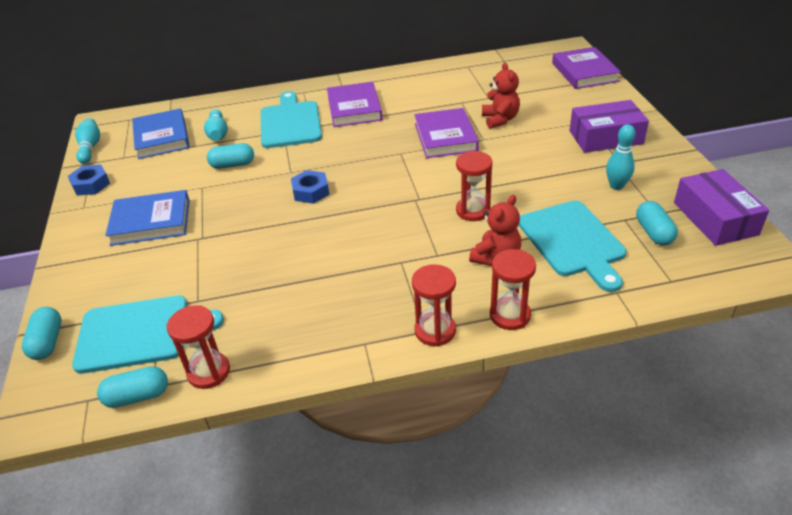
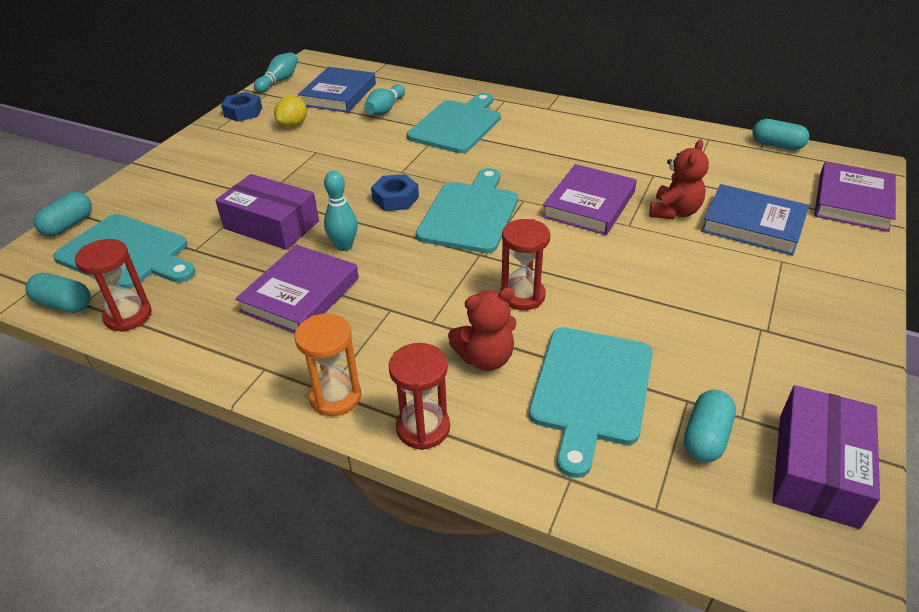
camera: 35 degrees right, 0 degrees up
blue book [105,190,190,246] -> blue book moved to [701,184,809,255]
turquoise capsule [207,143,254,169] -> turquoise capsule moved to [752,119,809,150]
purple book [327,82,382,127] -> purple book moved to [235,245,359,334]
red hourglass [412,264,456,347] -> orange hourglass [295,314,361,416]
purple box [569,100,649,153] -> purple box moved to [215,174,319,250]
turquoise bowling pin [606,124,636,190] -> turquoise bowling pin moved to [324,171,358,251]
none -> yellow lemon [274,96,307,127]
none -> turquoise cutting board [416,168,518,253]

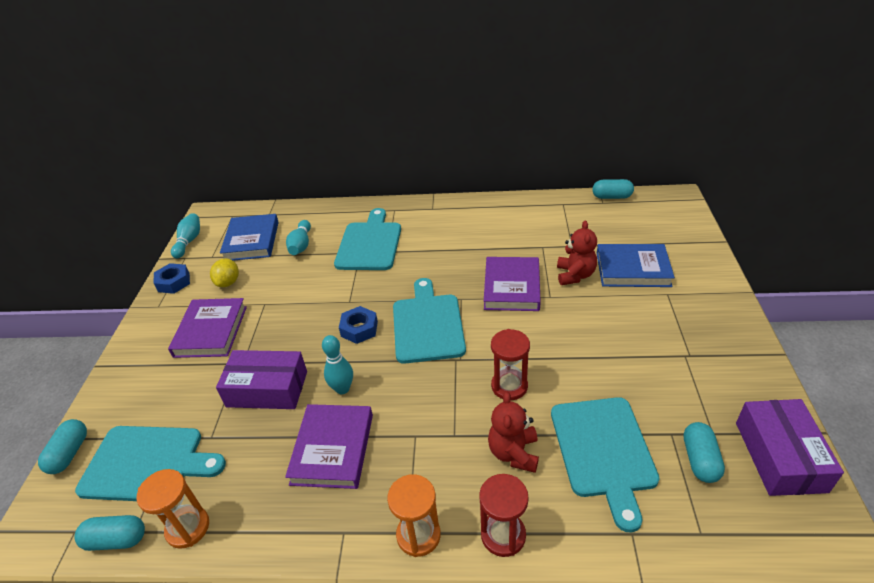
camera: 20 degrees left, 0 degrees up
red hourglass [75,239,152,332] -> orange hourglass [137,469,209,549]
red teddy bear [448,287,517,371] -> red teddy bear turned 135 degrees clockwise [488,391,539,473]
purple book [814,162,896,232] -> purple book moved to [168,298,247,358]

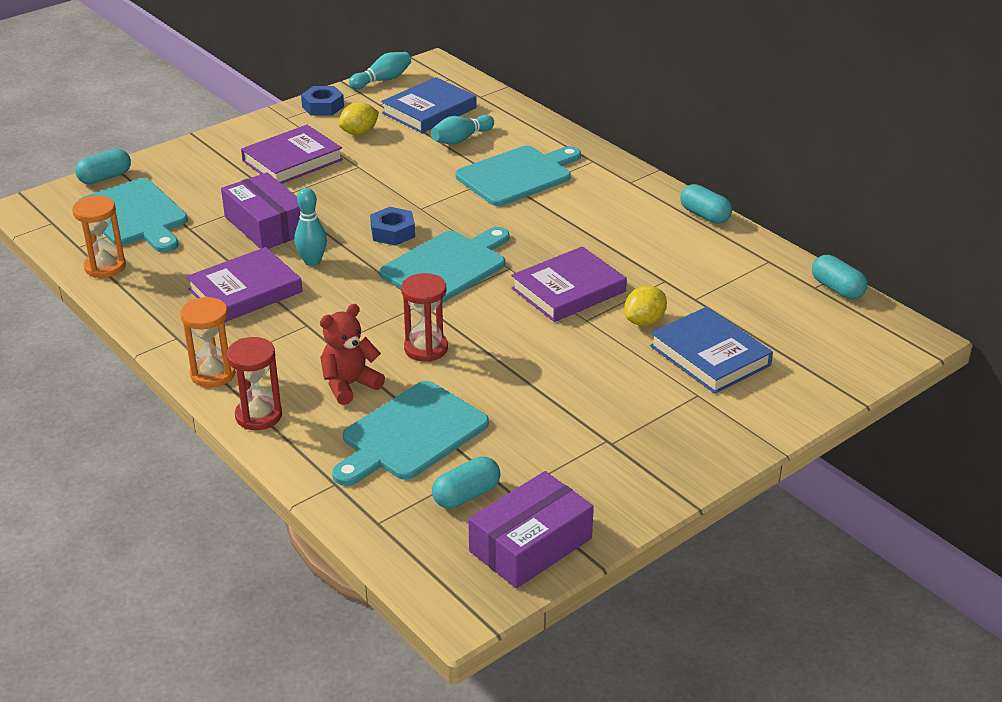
camera: 45 degrees right, 5 degrees down
turquoise capsule [75,515,145,551] -> turquoise capsule moved to [680,184,732,224]
red teddy bear [557,221,597,285] -> yellow lemon [624,286,667,326]

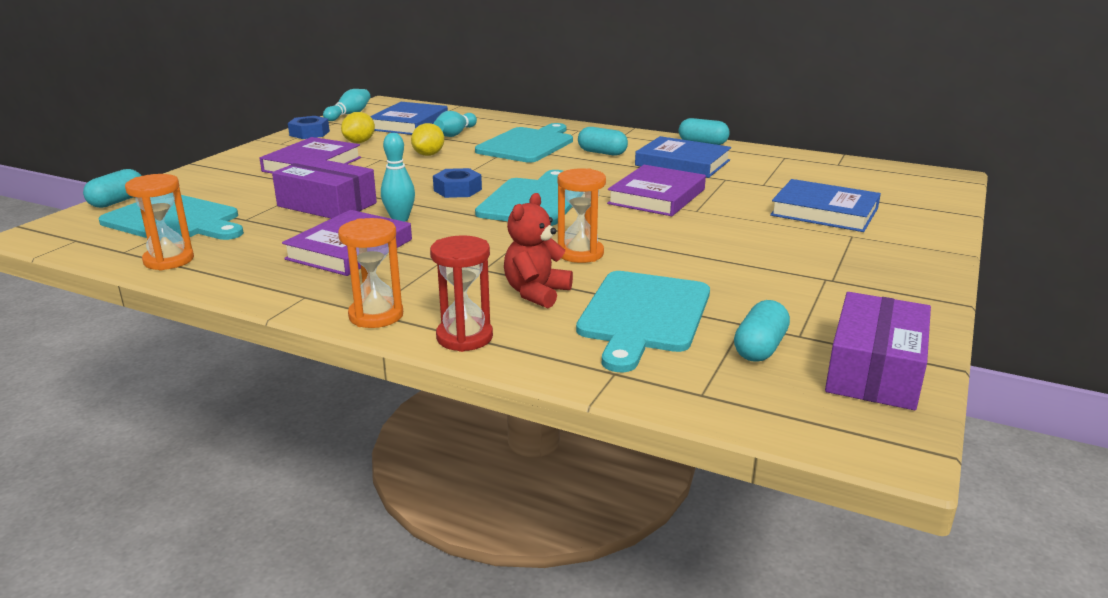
camera: 25 degrees left, 10 degrees down
red hourglass [401,273,448,362] -> orange hourglass [558,168,606,263]
yellow lemon [624,286,667,326] -> yellow lemon moved to [411,123,444,156]
turquoise capsule [812,255,867,299] -> turquoise capsule moved to [578,127,628,156]
none -> blue book [635,136,731,178]

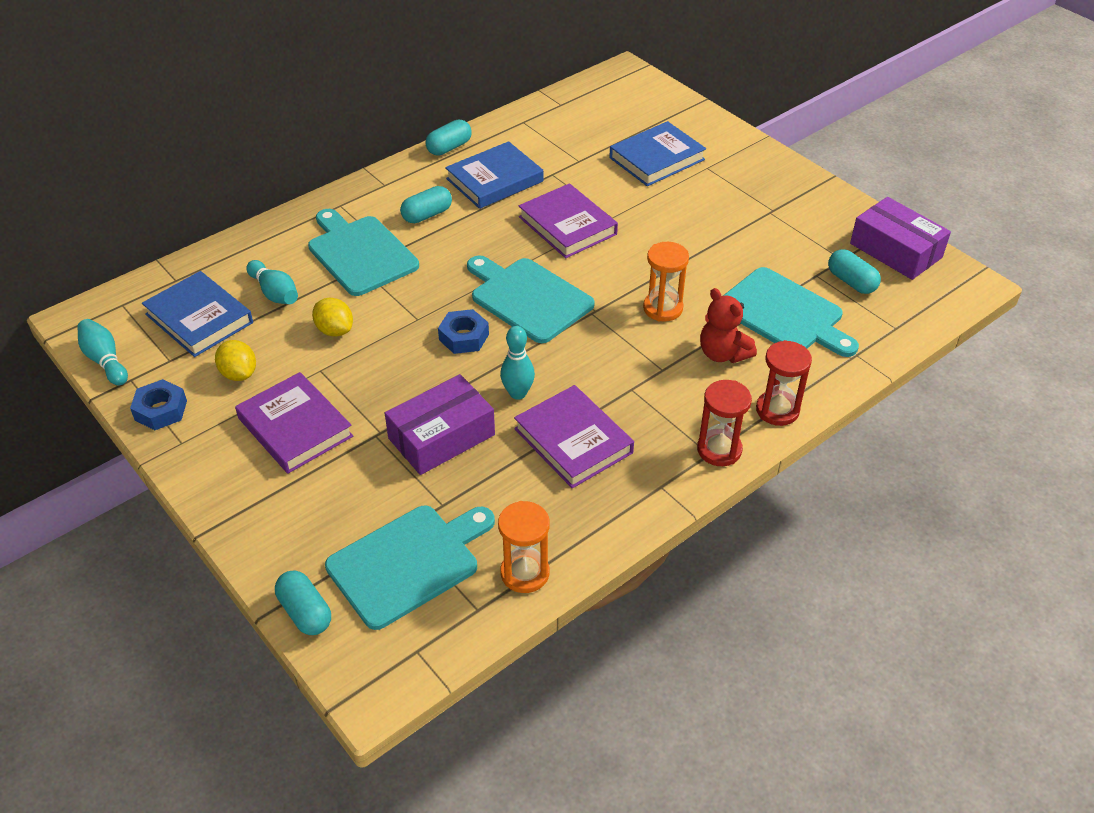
camera: 65 degrees left, 20 degrees up
orange hourglass [338,218,403,328] -> red hourglass [697,380,752,466]

